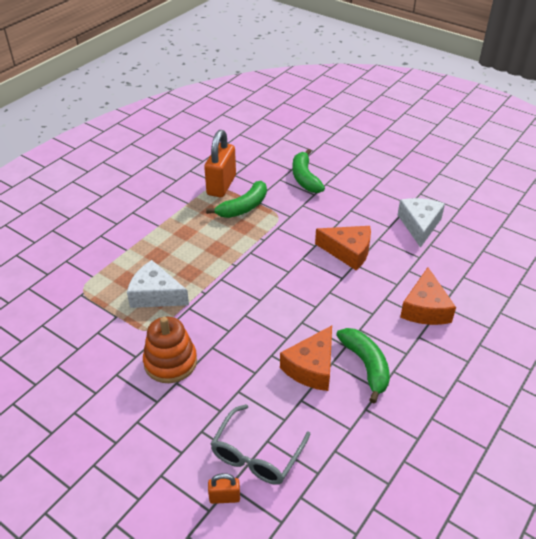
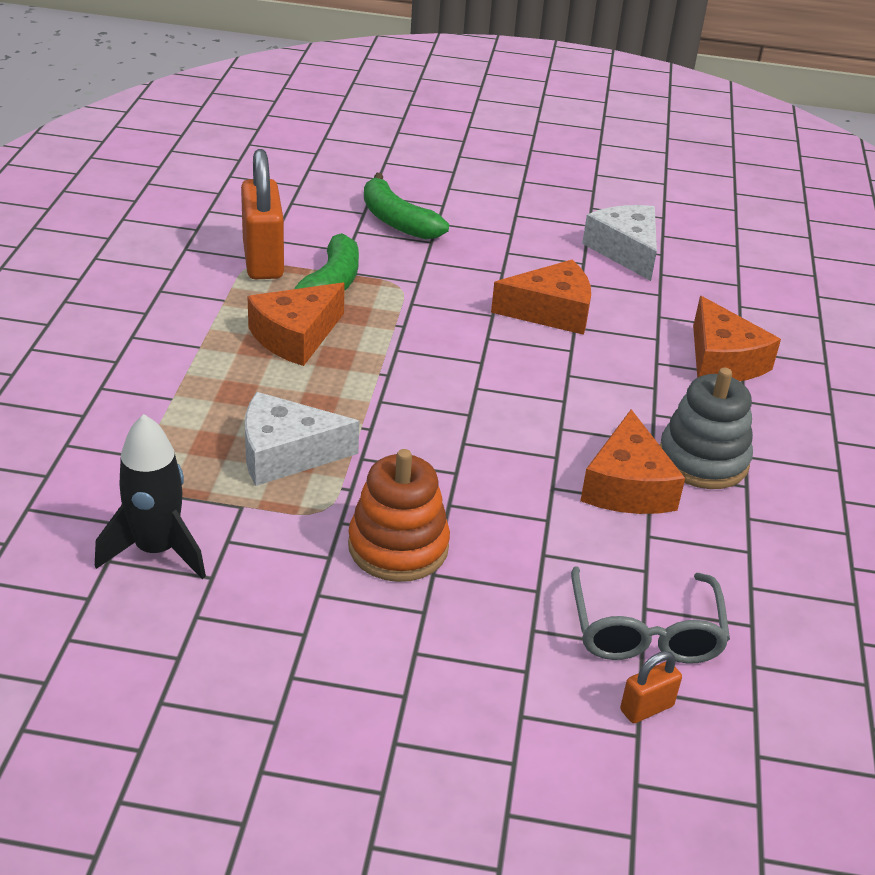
camera: 30 degrees left, 5 degrees down
green banana [336,328,390,403] -> grey stacking toy [660,368,753,489]
none -> black rocket [95,414,206,579]
none -> orange cheese [247,282,345,366]

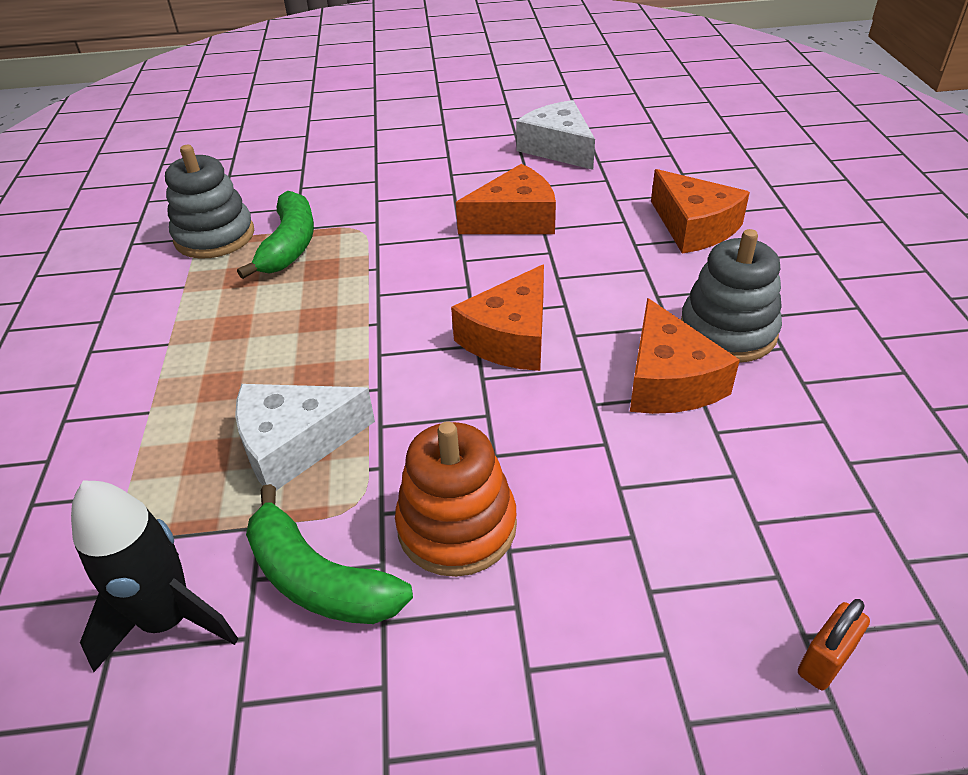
camera: 10 degrees left, 5 degrees up
orange padlock [241,149,284,279] -> grey stacking toy [165,145,254,259]
orange cheese [247,282,345,366] -> orange cheese moved to [451,264,544,371]
green banana [364,173,449,240] -> green banana moved to [246,484,413,624]
grey glasses [571,566,730,664] -> none

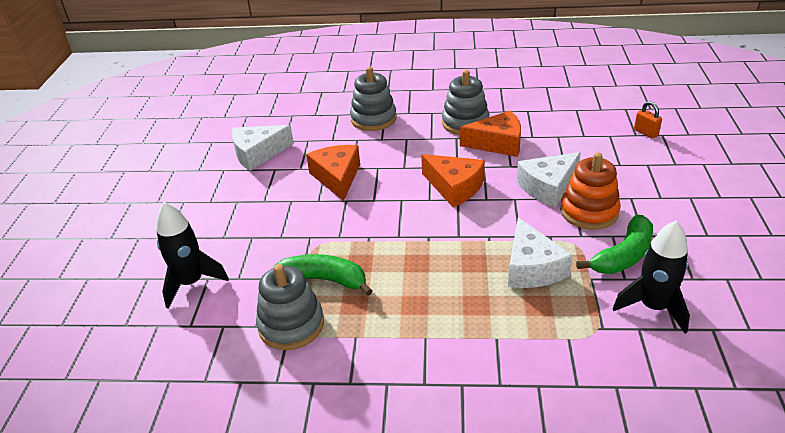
camera: 80 degrees left, 5 degrees down
orange cheese [651,169,750,253] -> grey stacking toy [350,67,397,131]
none -> black rocket [156,202,229,309]
none -> white cheese [517,152,581,207]

